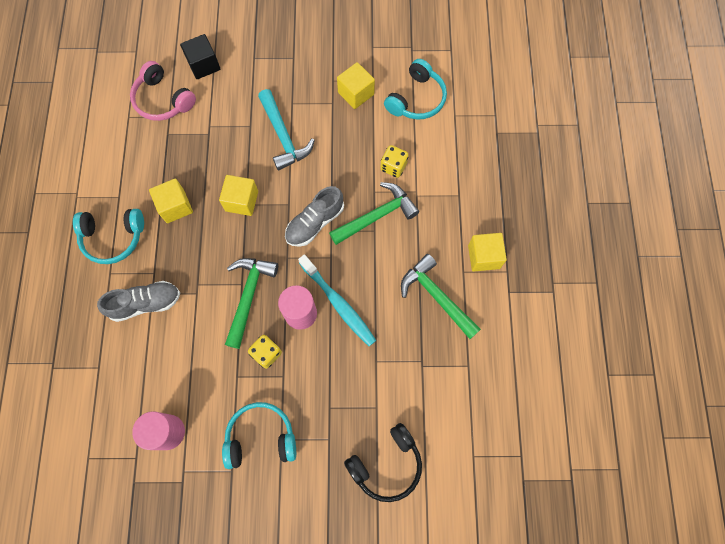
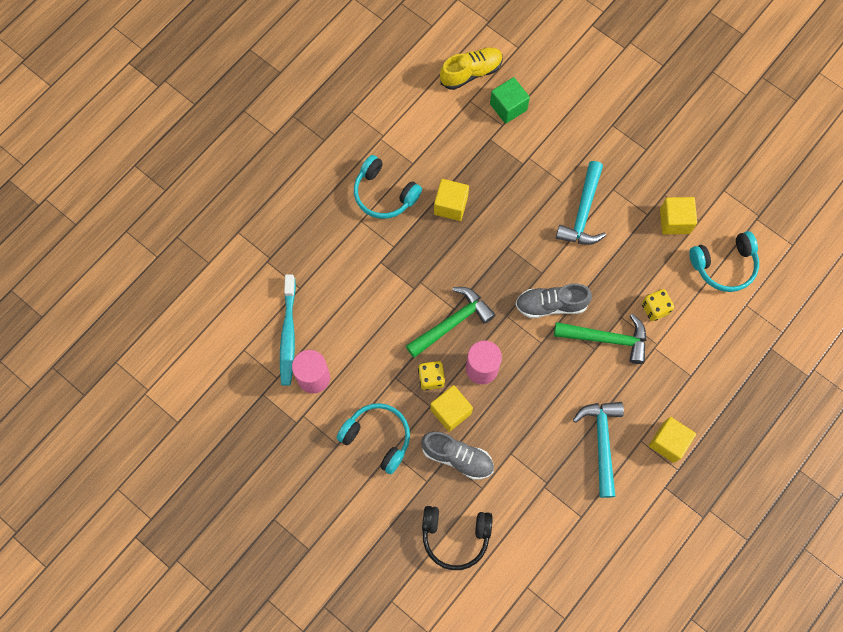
camera: 40 degrees right, 0 degrees up
grey shoe [97,281,180,322] -> grey shoe moved to [421,431,494,480]
pink headphones [130,61,196,121] -> green cube [490,77,530,124]
black cube [180,34,220,79] -> none
yellow cube [219,175,258,216] -> yellow cube moved to [430,385,473,432]
turquoise toothbrush [298,254,376,346] -> turquoise toothbrush moved to [280,274,296,386]
green hammer [401,254,481,339] -> turquoise hammer [573,402,624,498]
none -> yellow shoe [440,48,503,90]

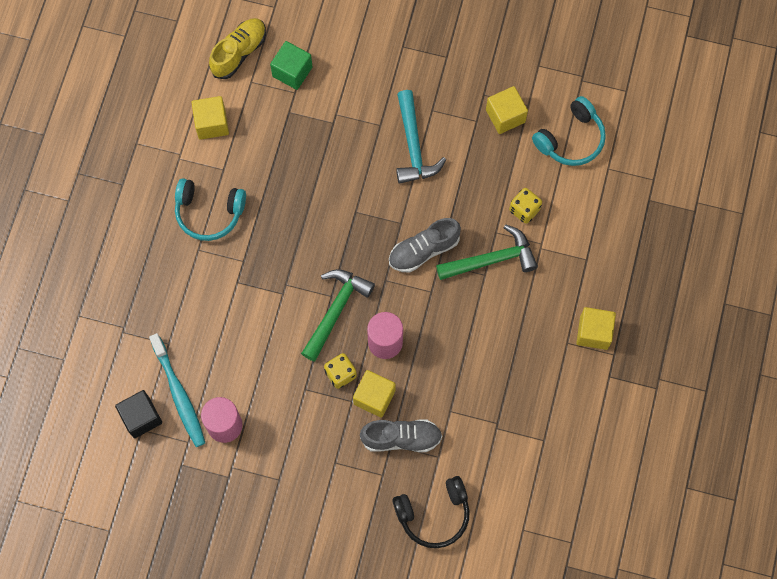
camera: 25 degrees left, 0 degrees up
turquoise headphones [337,403,410,474] -> none
yellow cube [434,179,469,221] -> yellow cube moved to [192,96,229,140]
turquoise hammer [573,402,624,498] -> none
none -> black cube [115,390,162,438]

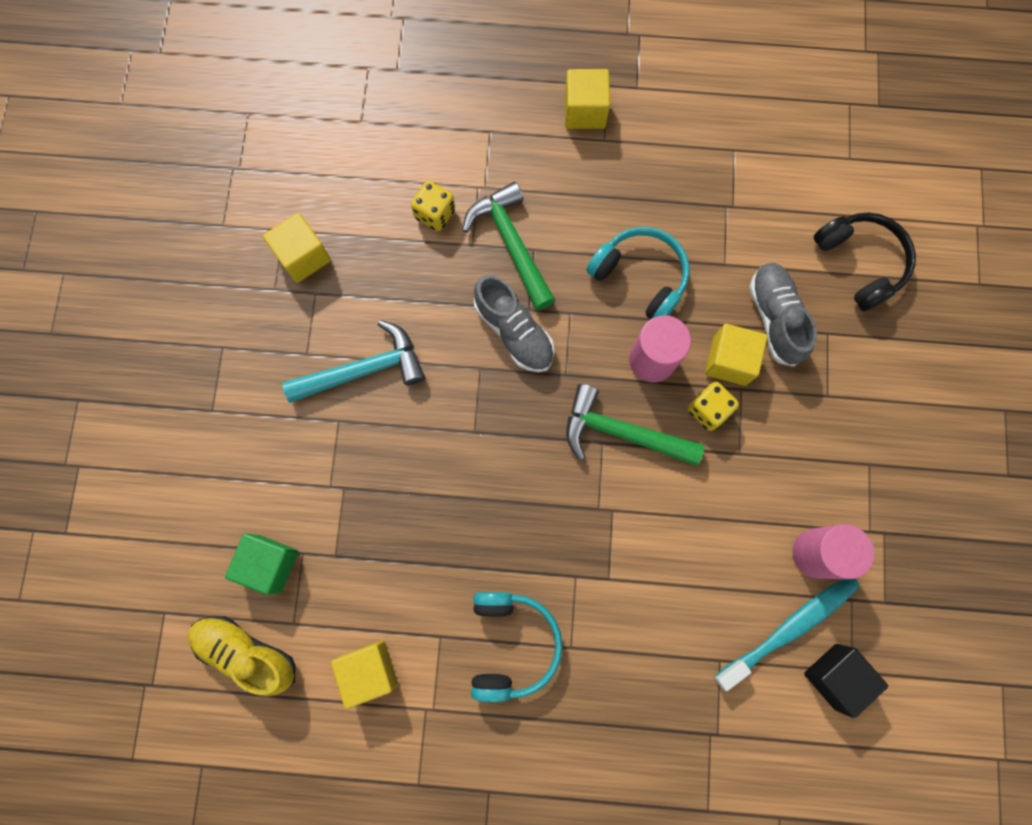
camera: 100 degrees left, 5 degrees up
turquoise headphones [532,96,606,166] -> turquoise headphones moved to [586,227,690,319]

